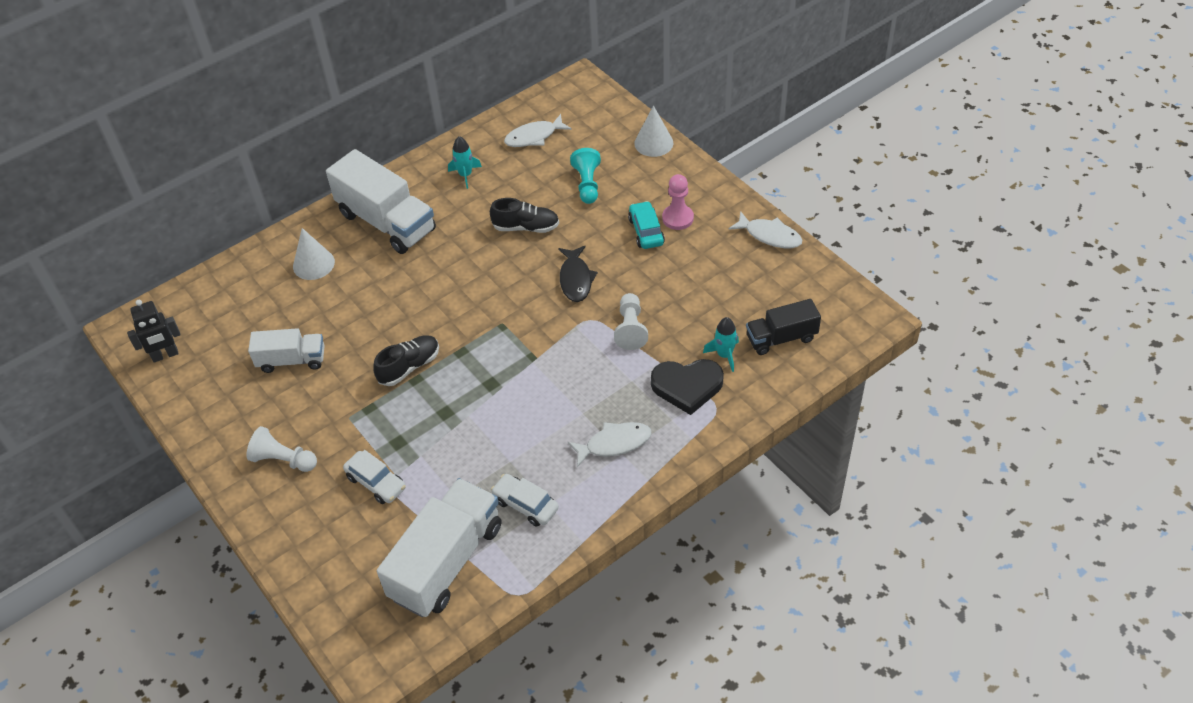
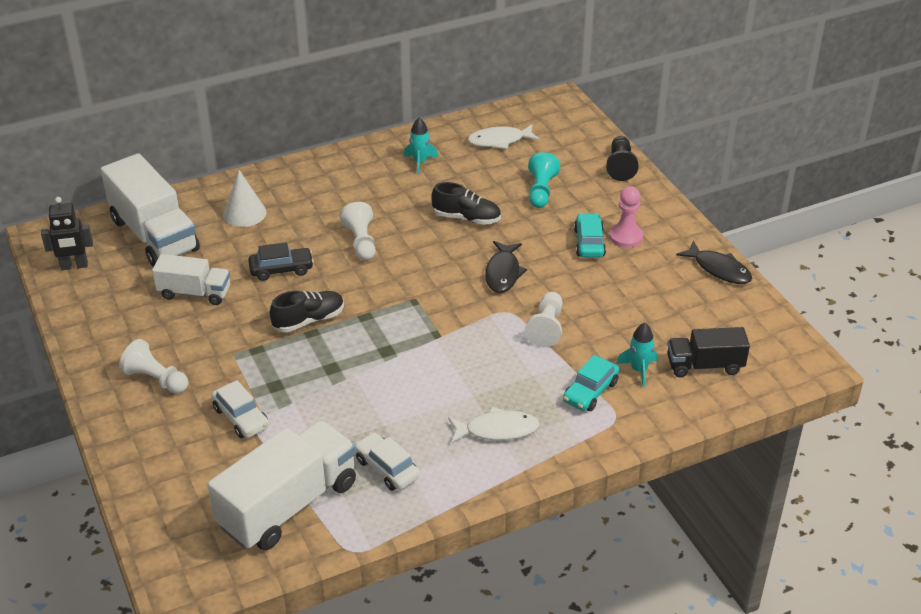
camera: 10 degrees right, 10 degrees down
white truck [326,149,436,254] -> white truck moved to [100,153,200,267]
white cone [634,106,673,157] -> black pawn [606,136,639,181]
black heart [651,359,724,415] -> turquoise car [563,355,619,411]
white fish [729,211,802,248] -> black fish [676,241,752,284]
none -> black car [248,242,314,281]
none -> white pawn [339,202,376,260]

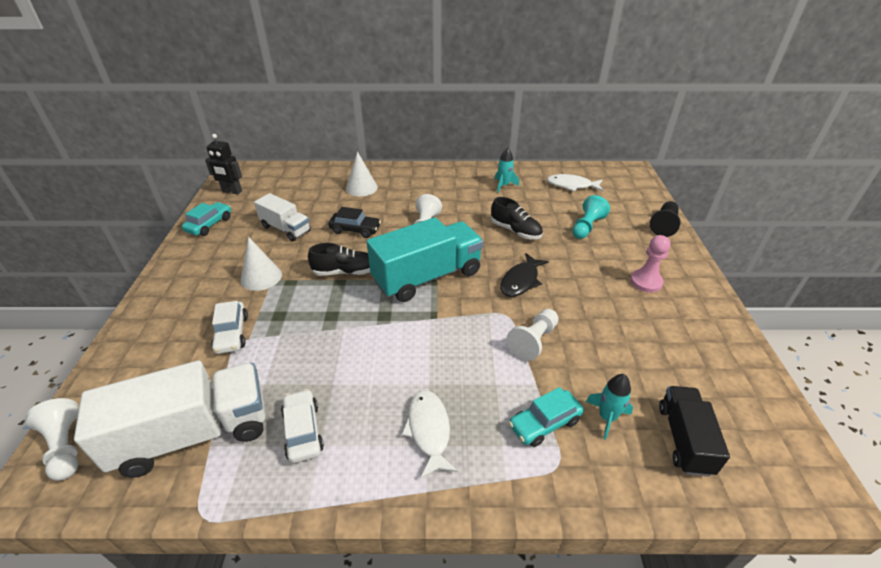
camera: 25 degrees right, 0 degrees up
white truck [100,153,200,267] -> none
white pawn [119,339,188,394] -> white pawn moved to [26,398,79,481]
white fish [448,407,539,443] -> white fish turned 120 degrees counterclockwise [401,390,458,479]
turquoise car [574,213,606,258] -> turquoise car moved to [182,202,231,236]
black truck [667,327,750,377] -> black truck turned 75 degrees clockwise [659,386,730,477]
black fish [676,241,752,284] -> none
none -> white cone [241,237,282,291]
none -> turquoise truck [367,217,484,302]

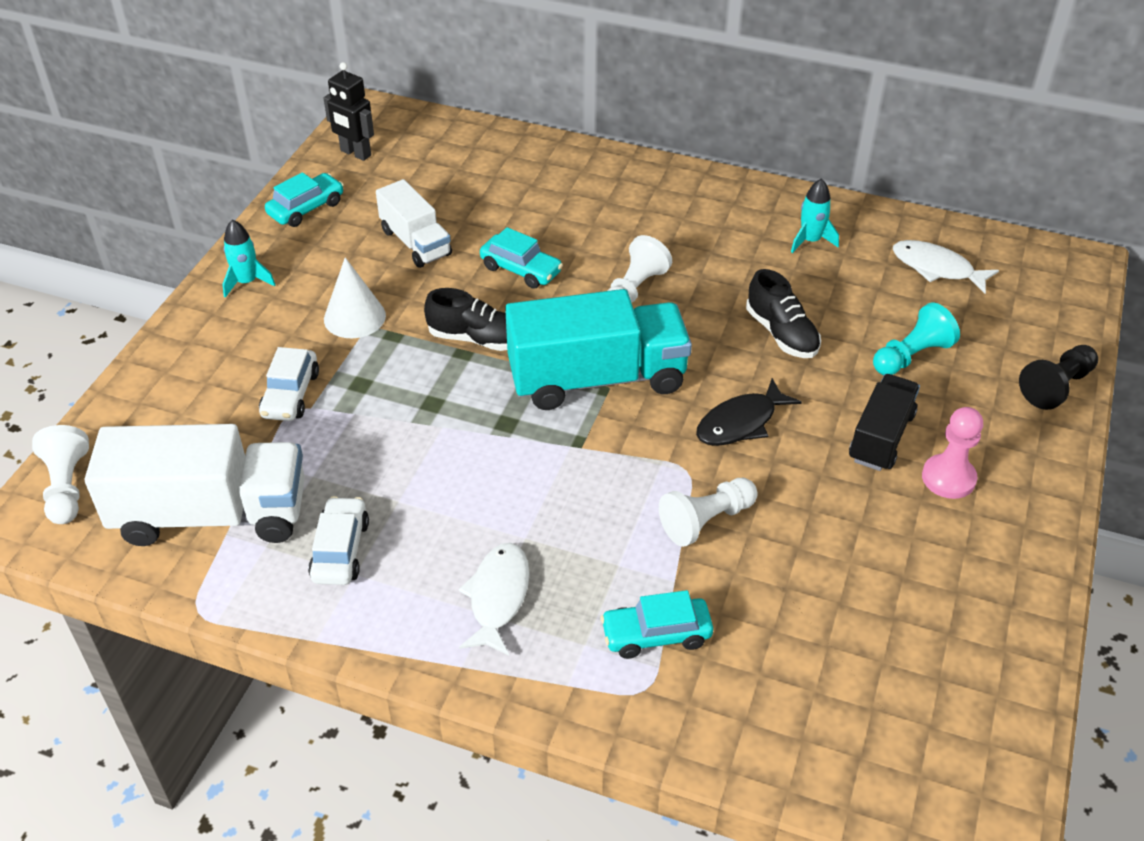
camera: 20 degrees right, 5 degrees up
black car [328,207,381,238] -> turquoise car [480,227,563,289]
white cone [346,151,378,196] -> none
turquoise rocket [586,374,633,440] -> turquoise rocket moved to [222,219,275,298]
black truck [659,386,730,477] -> black truck moved to [849,374,920,471]

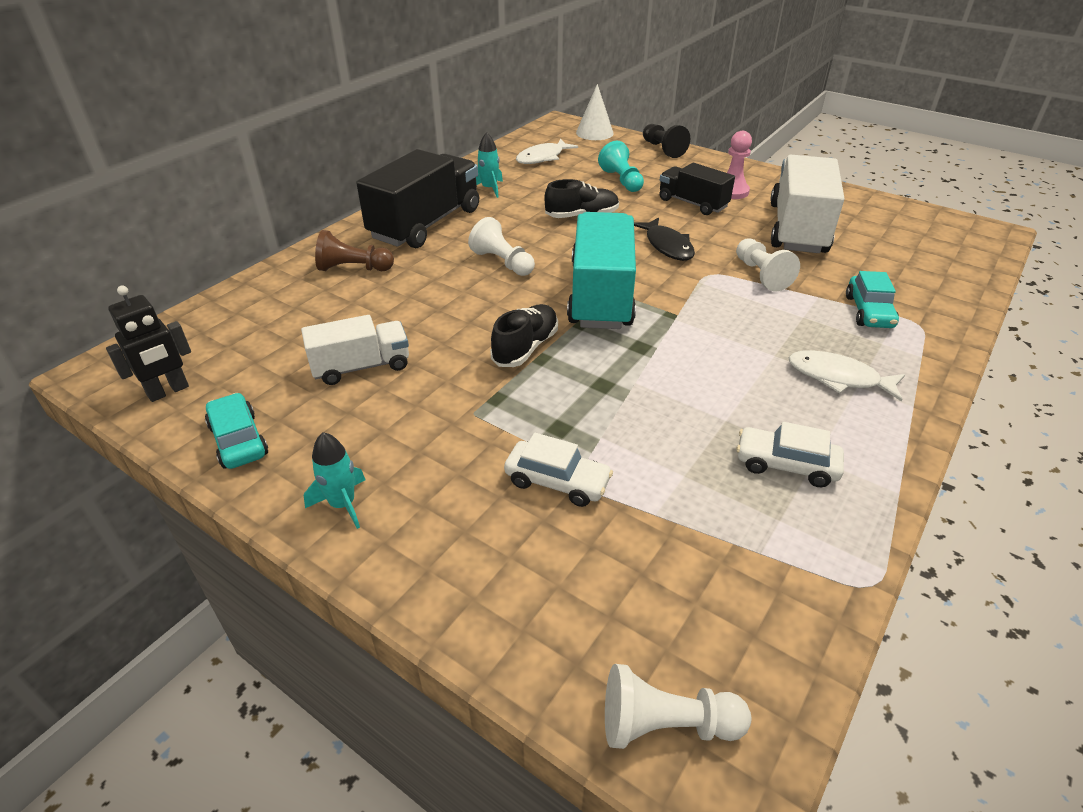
camera: 75 degrees left, 5 degrees down
white truck [85,424,305,546] -> white truck moved to [770,155,844,253]
white cone [324,257,386,338] -> white cone moved to [576,84,614,140]
turquoise car [480,227,563,289] -> none
none -> brown pawn [315,230,394,271]
none -> black truck [357,149,479,248]

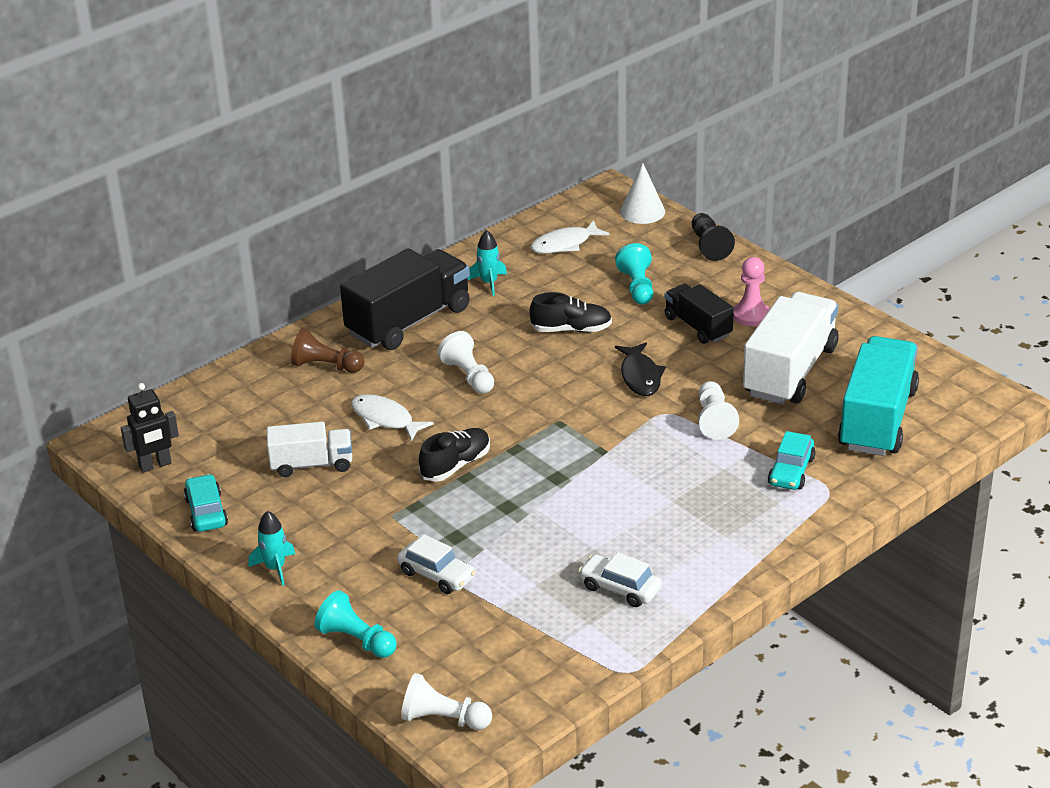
camera: 15 degrees right, 5 degrees down
turquoise truck [567,212,636,329] -> turquoise truck moved to [838,336,919,456]
white fish [788,350,905,402] -> white fish moved to [351,394,434,441]
none -> turquoise pawn [315,590,397,658]

